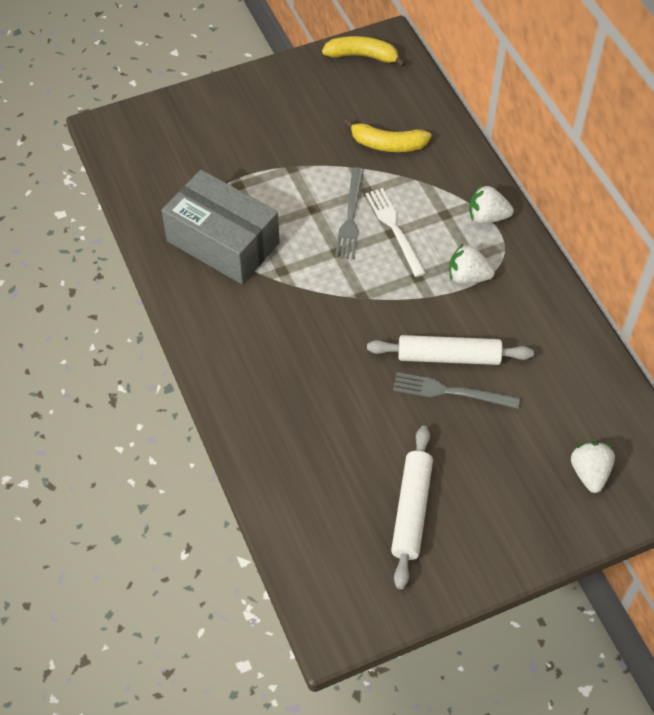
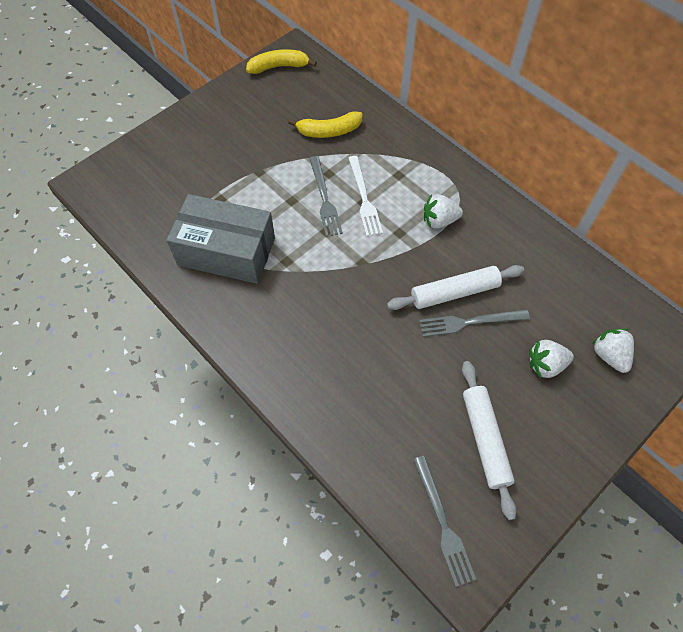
camera: 20 degrees left, 5 degrees up
white fork [366,188,426,277] -> white fork turned 150 degrees counterclockwise [348,156,383,236]
white strawberry [469,184,514,224] -> white strawberry moved to [529,340,574,378]
none -> grey fork [413,456,476,587]

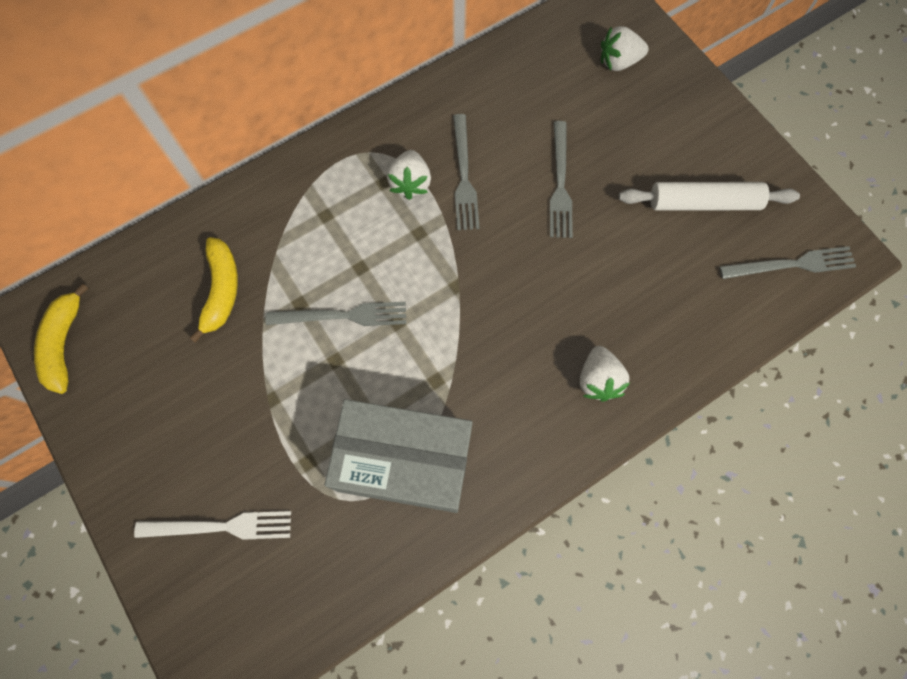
camera: 80 degrees left, 10 degrees up
grey box [167,194,275,284] -> grey box turned 75 degrees clockwise [325,399,473,513]
white fork [348,156,383,236] -> white fork moved to [134,511,291,540]
white rolling pin [387,265,524,310] -> none
white strawberry [529,340,574,378] -> white strawberry moved to [580,346,630,402]
none -> grey fork [453,114,480,230]

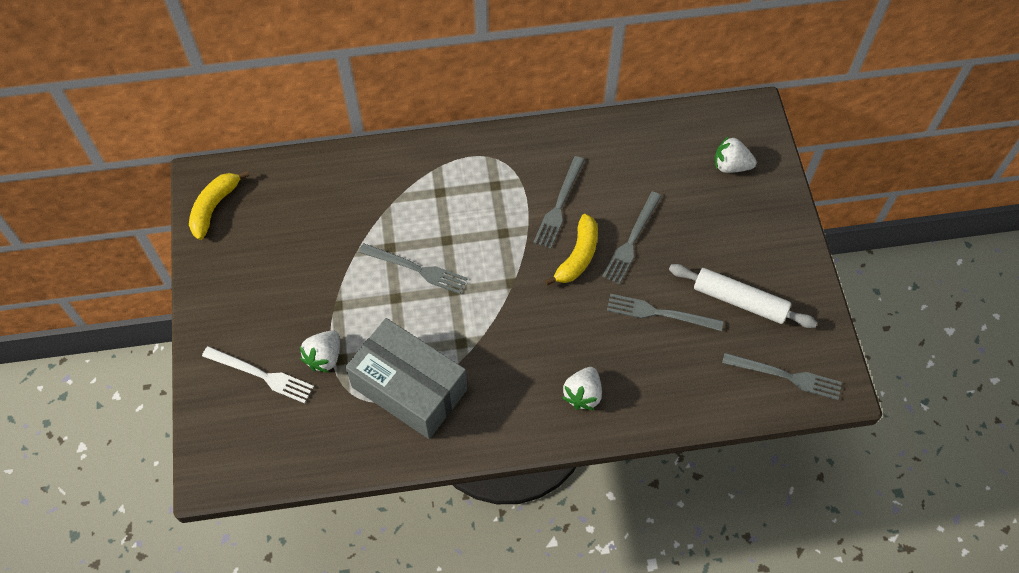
camera: 25 degrees right, 10 degrees down
yellow banana [190,237,238,343] -> yellow banana moved to [545,214,598,286]
white strawberry [387,150,431,200] -> white strawberry moved to [300,330,340,373]
none -> grey fork [607,294,723,331]

